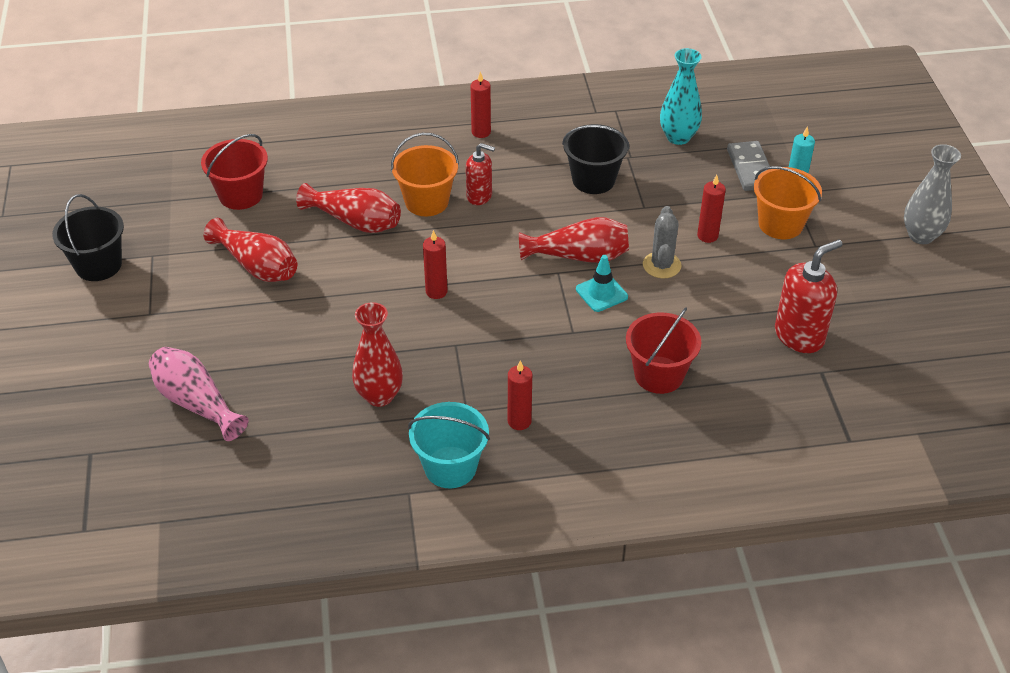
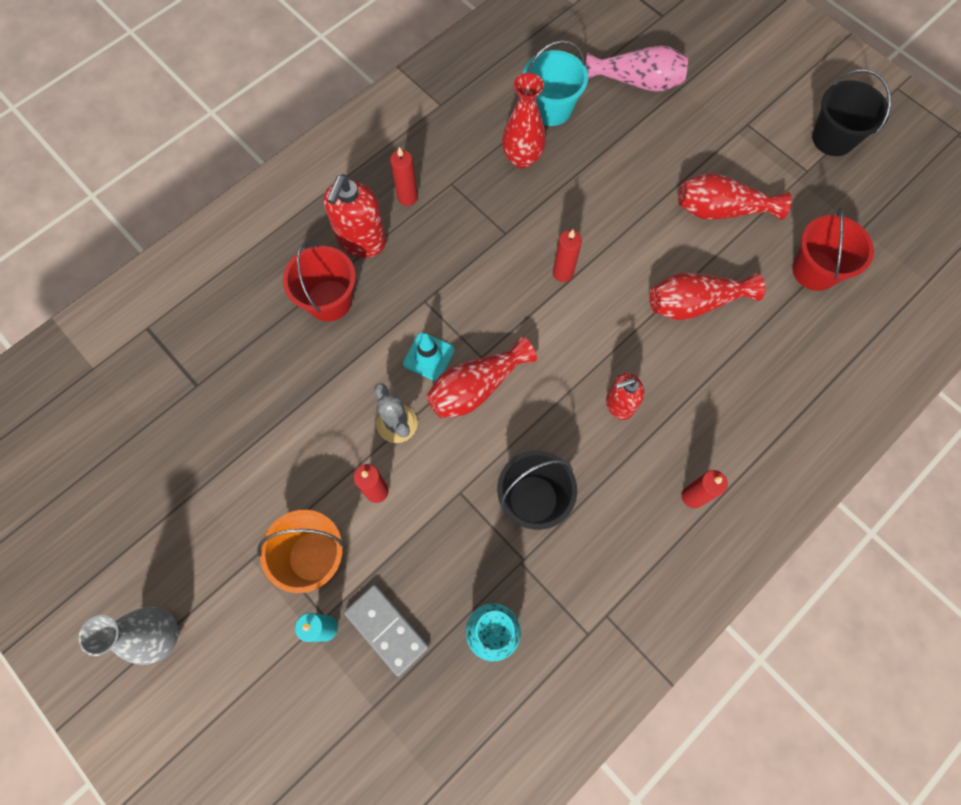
camera: 145 degrees right, 25 degrees up
orange bucket [391,133,459,216] -> none
turquoise bucket [408,402,490,488] -> turquoise bucket moved to [523,40,588,126]
red soap dispenser [775,239,843,353] -> red soap dispenser moved to [323,174,386,258]

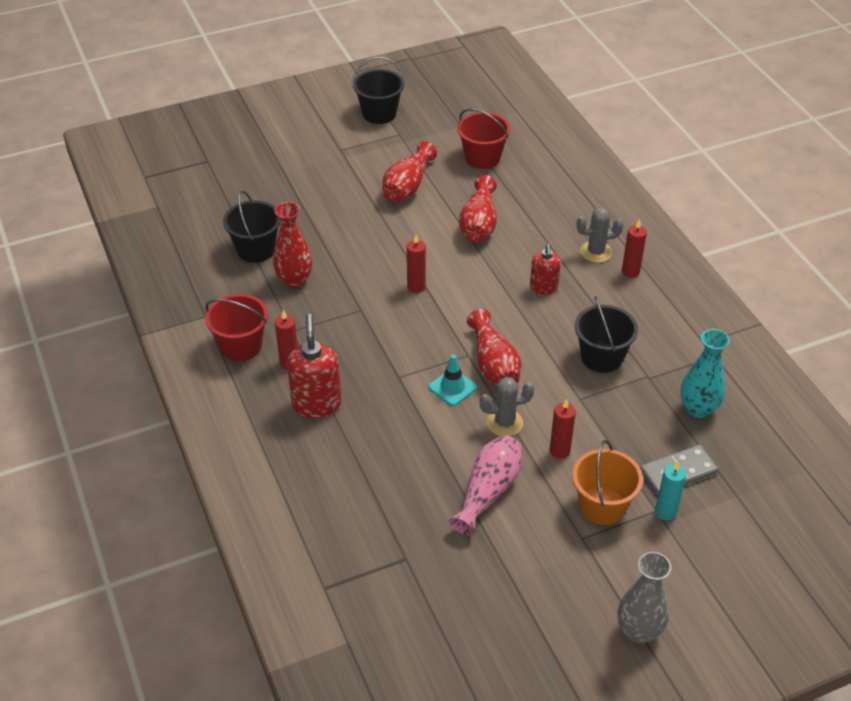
camera: 70 degrees left, 25 degrees down
red bucket [283,240,356,322] -> red bucket moved to [205,294,268,361]
red soap dispenser [323,174,386,258] -> red soap dispenser turned 135 degrees counterclockwise [287,314,342,418]
turquoise bucket [523,40,588,126] -> black bucket [223,191,281,263]
pink vase [586,45,688,92] -> pink vase moved to [449,435,522,536]
none -> grey cactus [576,207,623,263]

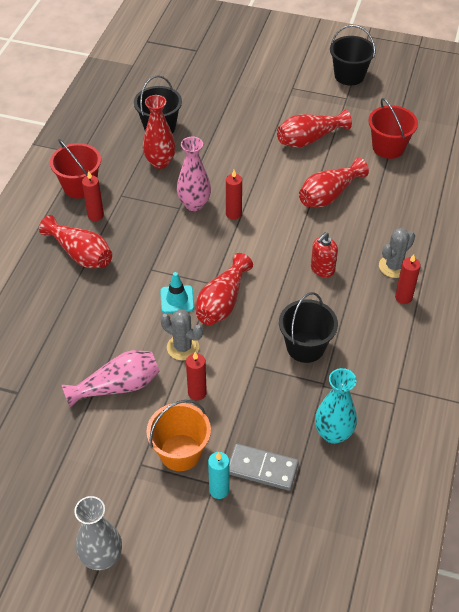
camera: 40 degrees right, 5 degrees up
red soap dispenser [287,314,342,418] -> red vase [39,215,112,268]
grey cactus [576,207,623,263] -> grey cactus turned 75 degrees counterclockwise [379,228,415,278]
none -> pink vase [177,137,211,211]

